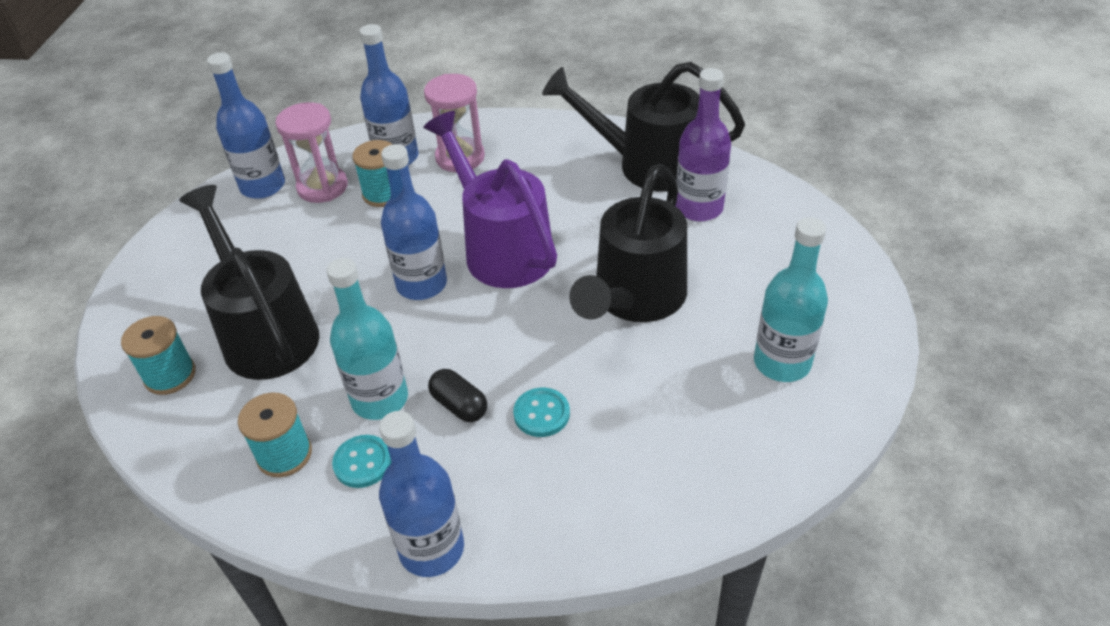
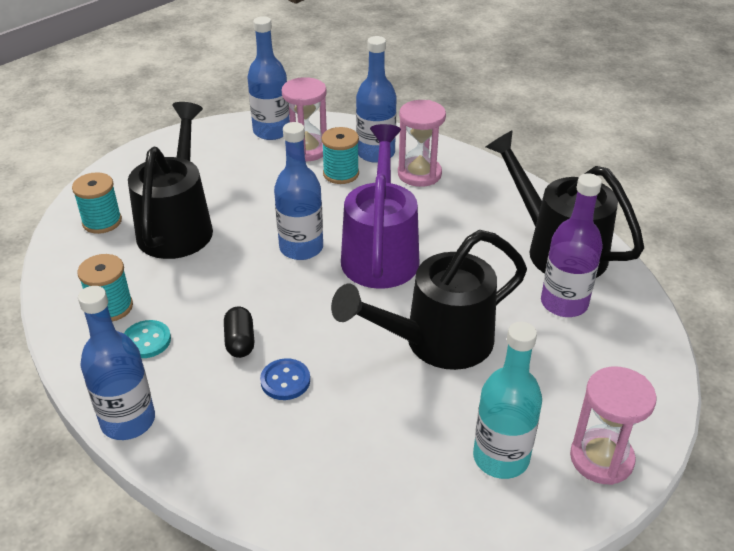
camera: 35 degrees right, 5 degrees down
turquoise bottle [326,258,408,420] -> none
turquoise button [513,388,570,437] -> blue button [260,358,310,400]
none -> pink hourglass [570,366,657,485]

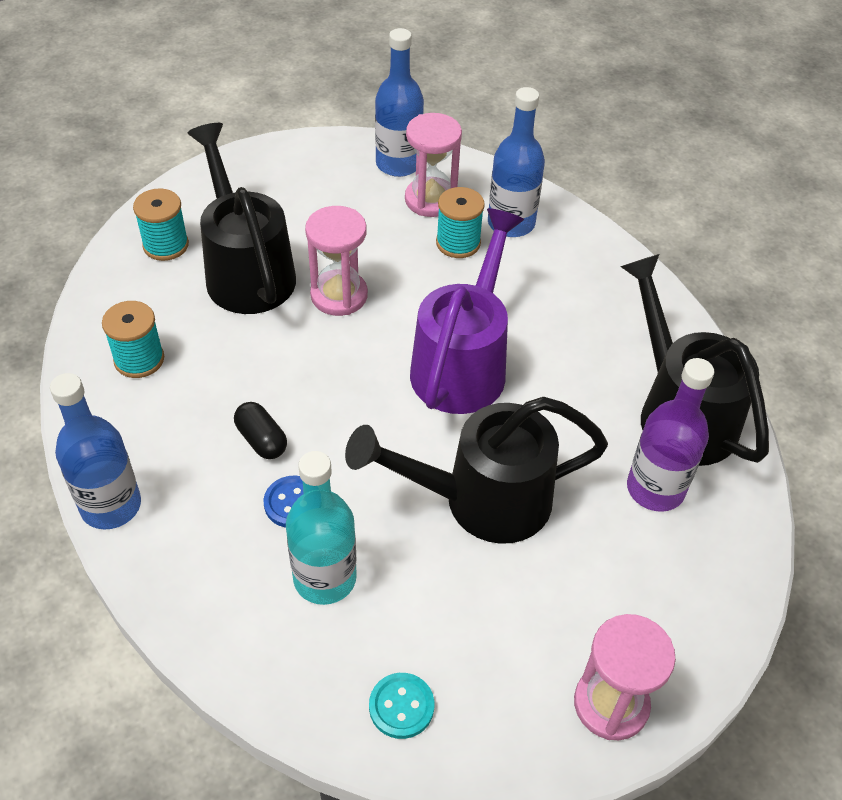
camera: 15 degrees right, 10 degrees up
turquoise button [124,320,171,358] -> turquoise button moved to [369,673,434,739]
black watering can [128,102,213,259] -> black watering can turned 45 degrees counterclockwise [188,123,296,314]
black capsule [224,307,254,358] -> black capsule turned 45 degrees counterclockwise [234,402,287,459]
blue bottle [274,122,323,260] -> none
pink hourglass [398,100,446,187] -> pink hourglass moved to [305,206,368,316]
turquoise bottle [473,322,542,479] -> turquoise bottle moved to [286,451,357,605]

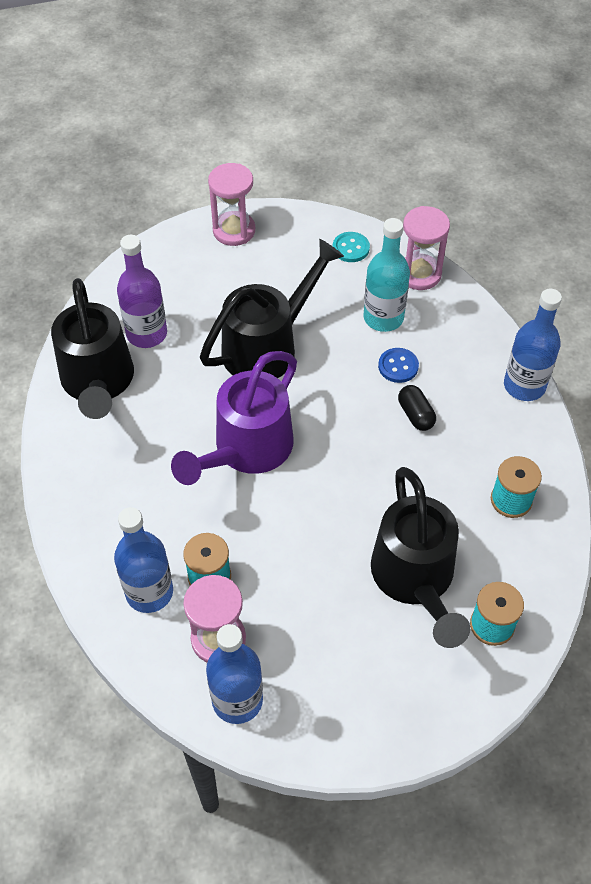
camera: 165 degrees left, 5 degrees up
pink hourglass [305,206,368,316] -> pink hourglass moved to [403,206,450,290]
black watering can [345,397,608,544] -> black watering can turned 45 degrees counterclockwise [200,239,344,378]

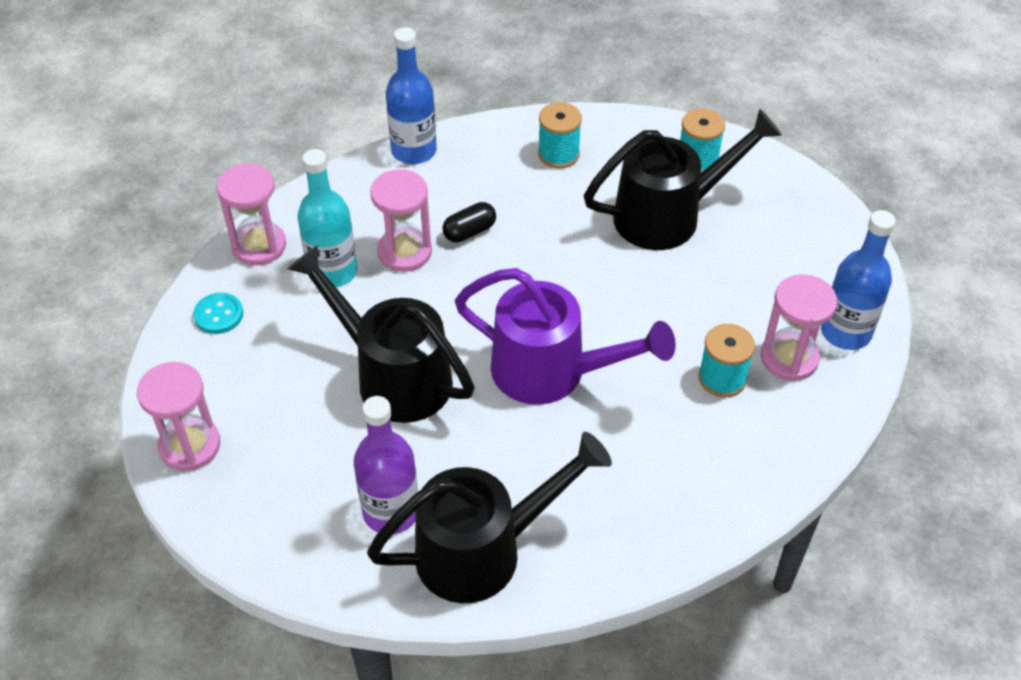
camera: 100 degrees left, 5 degrees down
blue bottle [114,507,173,613] -> none
blue button [378,348,419,383] -> pink hourglass [370,169,432,272]

